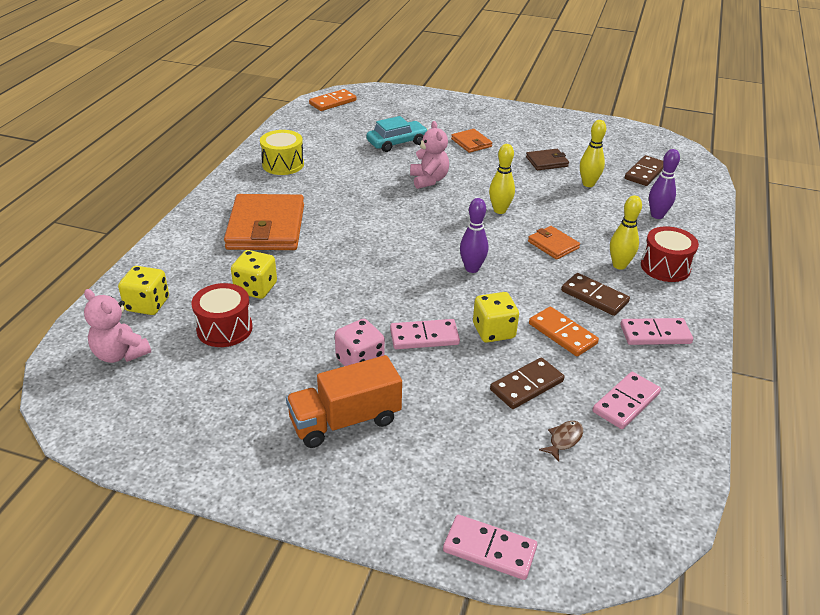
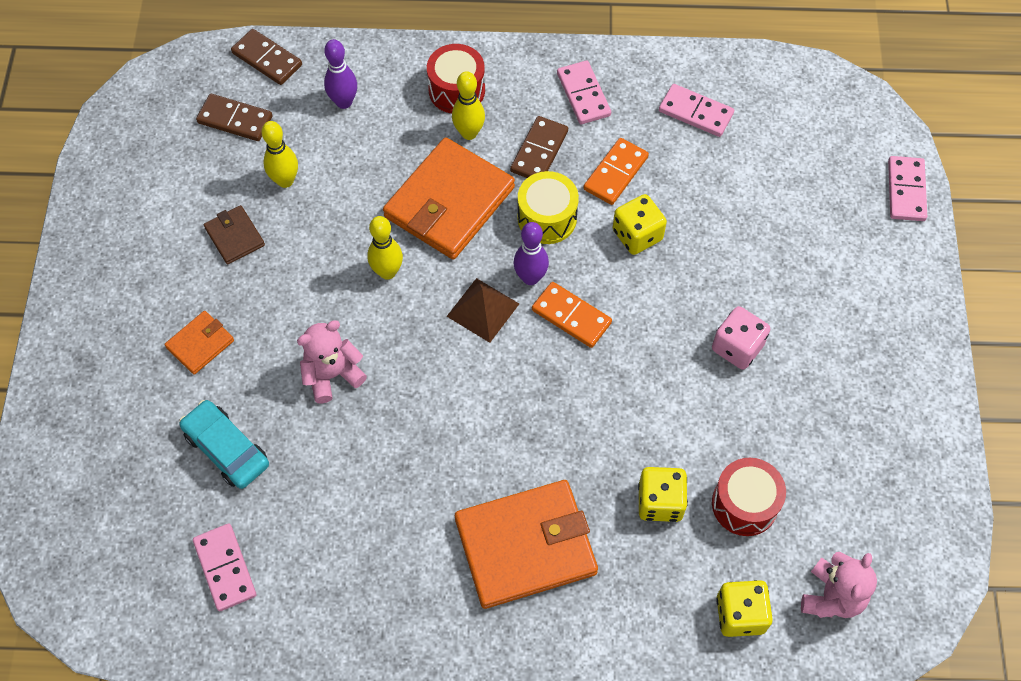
camera: 105 degrees left, 25 degrees up
yellow drum [260,130,304,175] -> yellow drum moved to [517,171,579,244]
orange truck [286,355,402,448] -> none
orange domino [309,89,356,111] -> orange domino moved to [532,282,612,348]
pink domino [390,319,460,349] -> pink domino moved to [193,523,256,611]
brown domino [490,357,564,409] -> brown domino moved to [231,29,302,85]
orange wallet [528,226,580,260] -> orange wallet [383,137,515,259], size x2.09
brown fish [539,421,583,462] -> none
none -> brown pyramid [447,278,519,343]

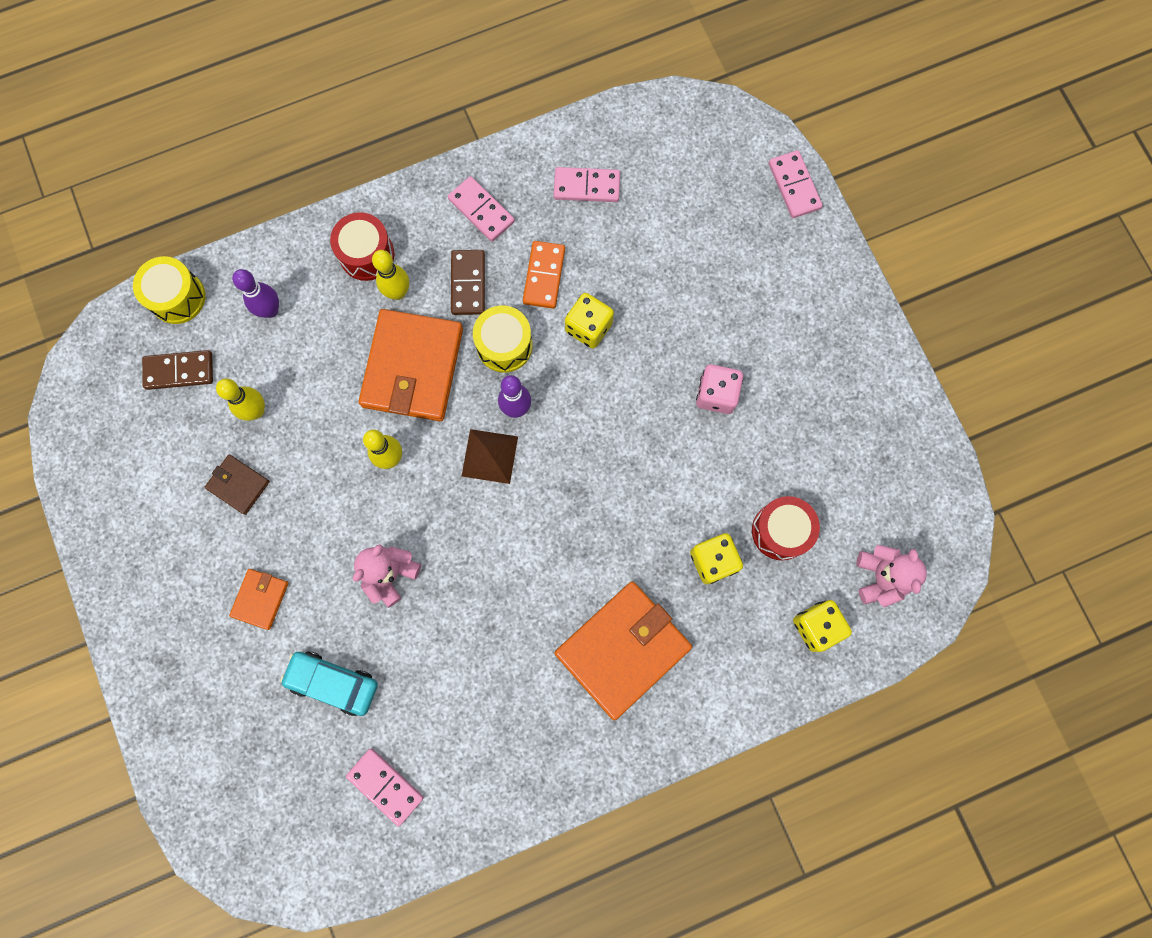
camera: 25 degrees left, 15 degrees up
brown domino [231,29,302,85] -> yellow drum [133,256,205,324]
orange domino [532,282,612,348] -> none

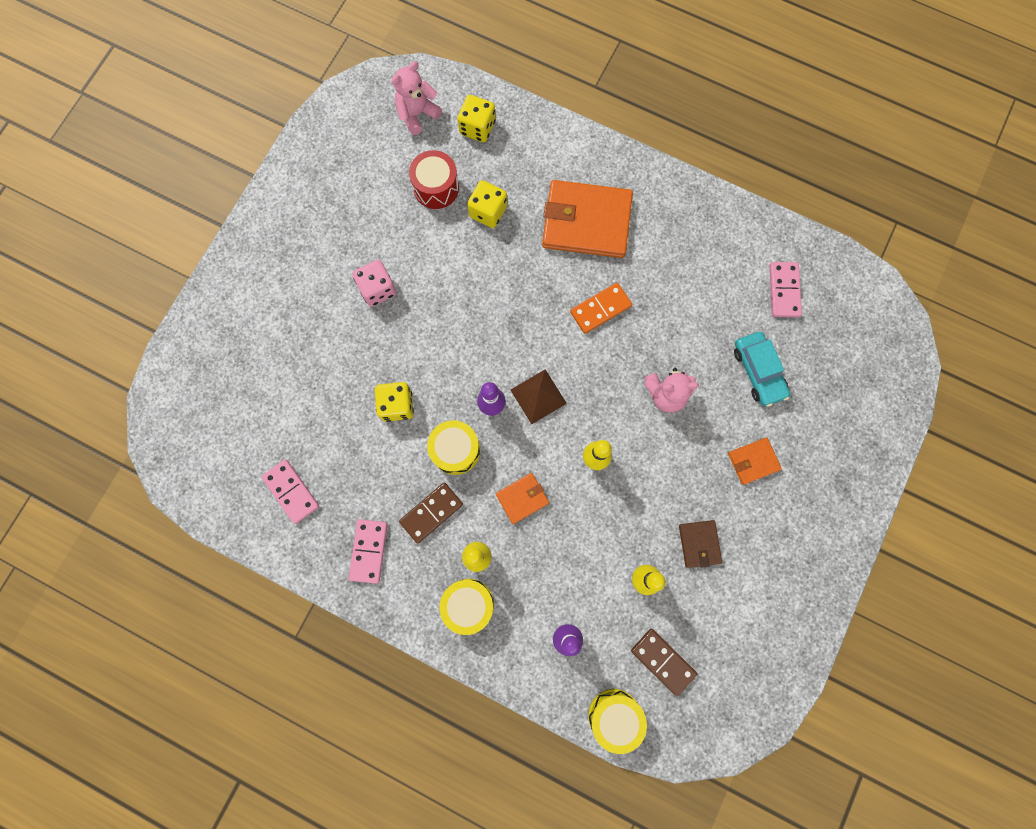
camera: 130 degrees left, 0 degrees up
red drum [330,212,394,281] -> yellow drum [440,579,494,635]
orange wallet [359,309,463,421] -> orange wallet [496,473,549,524], size x0.48
orange domino [523,241,565,309] -> orange domino moved to [570,283,632,334]
pink domino [769,150,823,218] -> none

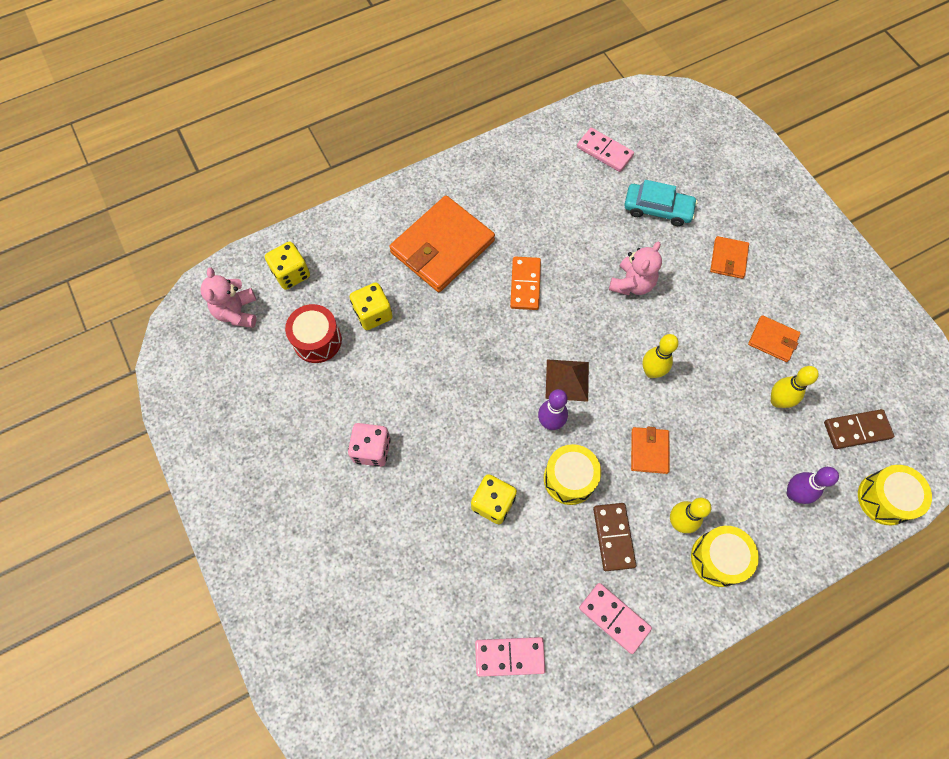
camera: 55 degrees left, 10 degrees down
brown wallet [679,520,722,568] -> orange wallet [748,315,801,362]

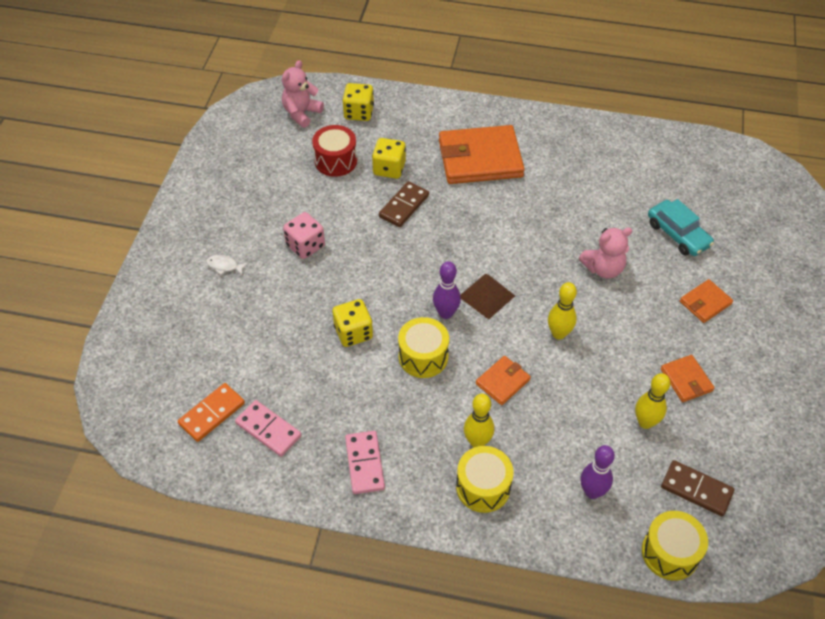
camera: 40 degrees right, 15 degrees down
orange domino [510,256,541,310] -> orange domino moved to [178,383,245,442]
pink domino [577,128,634,172] -> none
brown domino [593,503,636,571] -> brown domino moved to [379,181,429,227]
none -> white fish [206,255,249,275]

